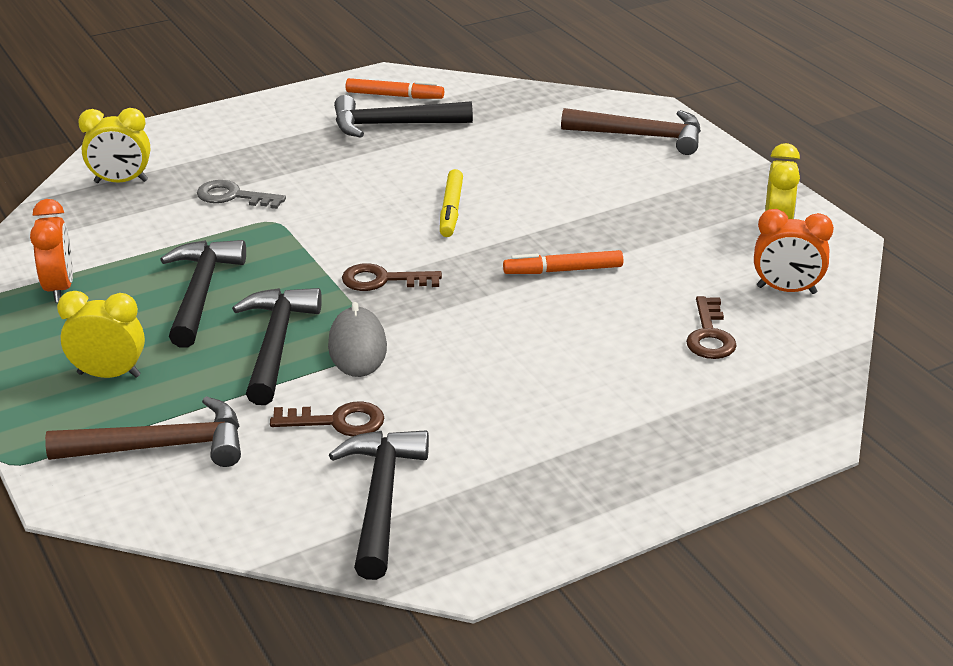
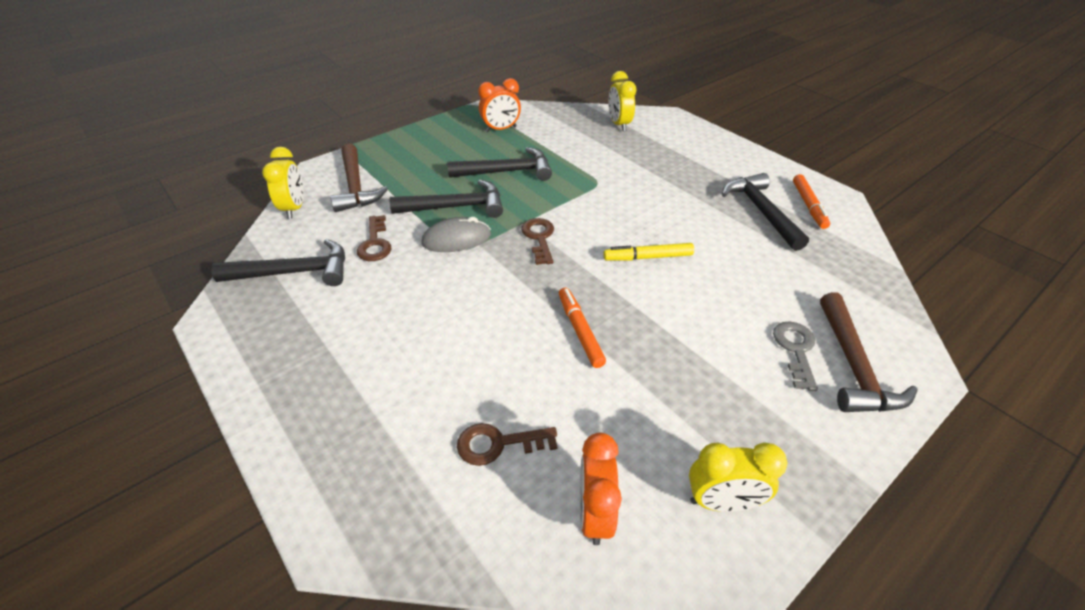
camera: 80 degrees right, 10 degrees up
yellow clock [57,291,145,378] -> yellow clock moved to [262,147,304,219]
grey key [197,180,286,209] -> grey key moved to [773,321,818,391]

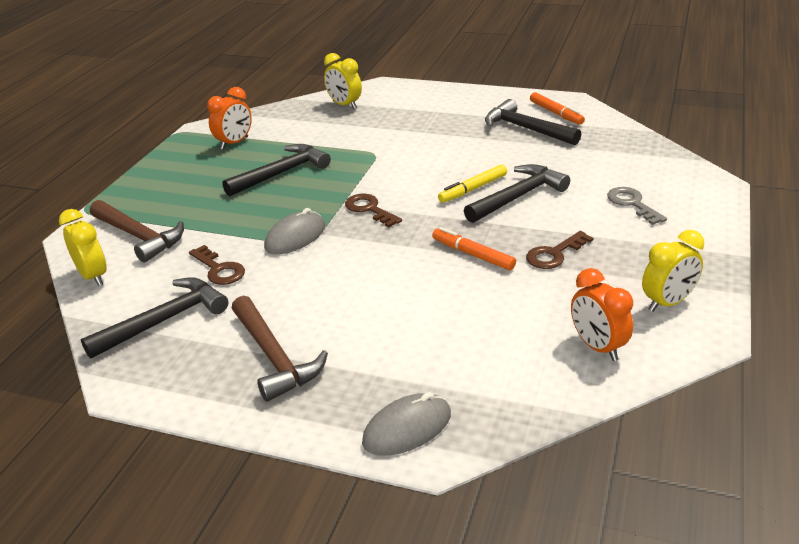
camera: 30 degrees left, 10 degrees down
black hammer [390,180,503,218] -> black hammer moved to [464,164,570,223]
brown key [457,423,557,466] -> brown key moved to [526,231,593,269]
brown hammer [820,292,918,412] -> brown hammer moved to [231,296,328,402]
none -> grey mouse [362,392,451,456]

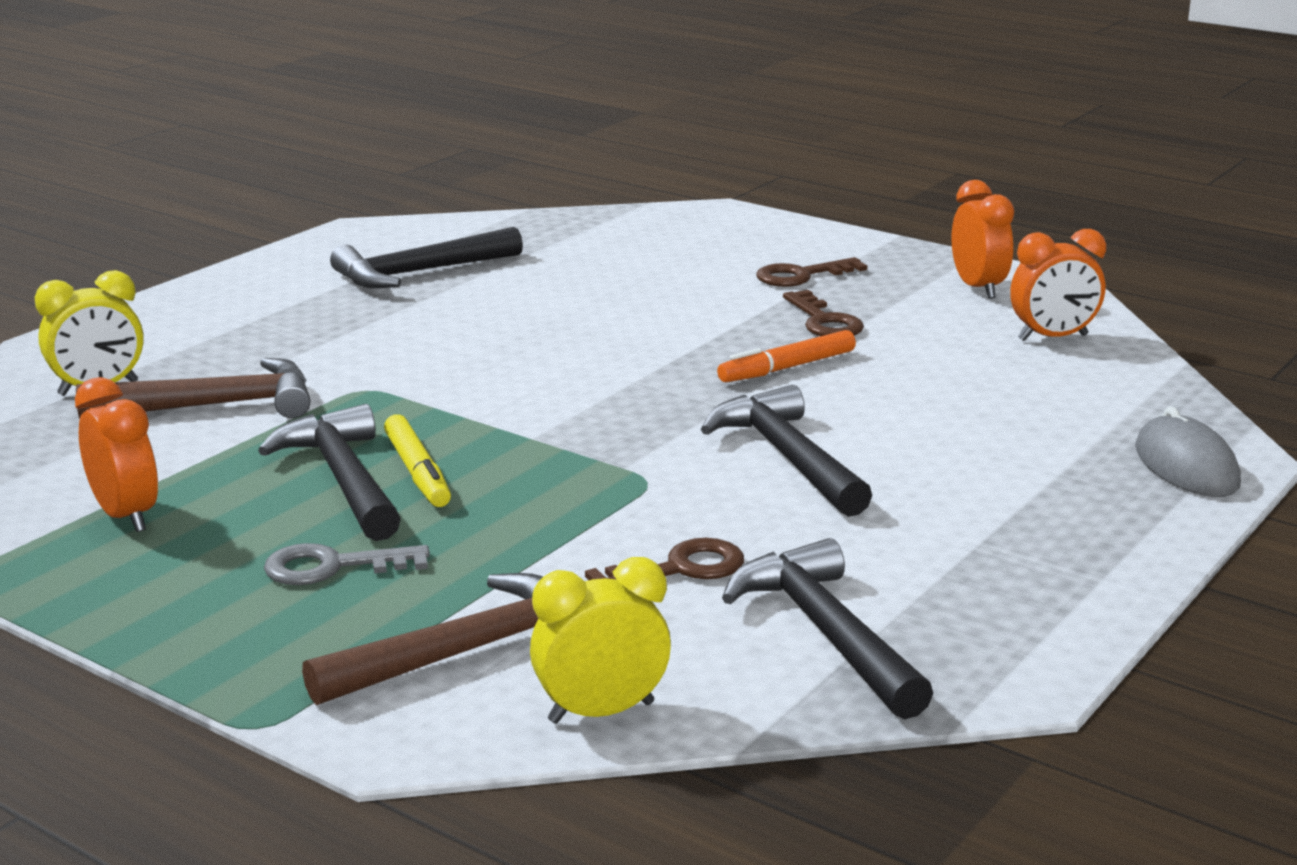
camera: 75 degrees left, 10 degrees down
brown hammer [231,296,328,402] -> brown hammer moved to [76,358,311,418]
grey mouse [264,208,325,255] -> none
brown key [345,194,402,227] -> brown key moved to [757,257,867,287]
yellow marker [438,164,507,203] -> yellow marker moved to [384,414,451,507]
black hammer [464,164,570,223] -> black hammer moved to [701,385,872,517]
orange marker [530,92,585,125] -> none
grey key [607,187,667,225] -> grey key moved to [264,543,430,585]
yellow clock [642,230,704,312] -> orange clock [951,180,1014,299]

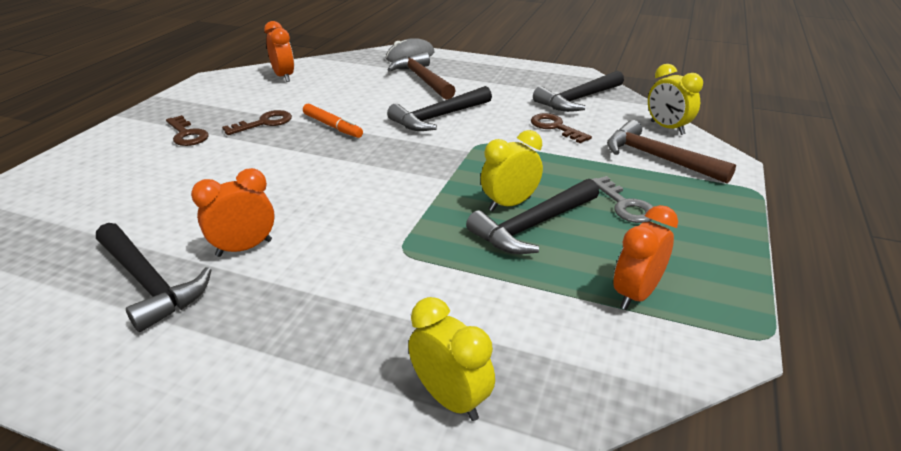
camera: 105 degrees left, 10 degrees up
brown hammer [76,358,311,418] -> brown hammer moved to [387,52,456,100]
yellow marker [384,414,451,507] -> yellow clock [481,130,543,211]
orange clock [951,180,1014,299] -> orange clock moved to [191,168,275,257]

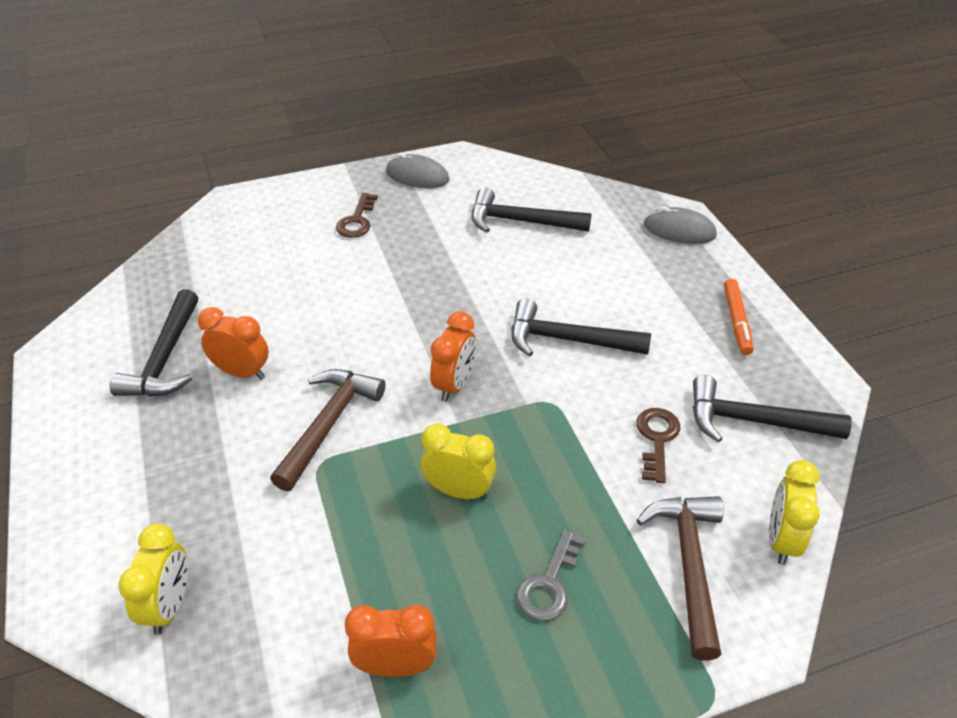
camera: 50 degrees right, 10 degrees up
brown key [222,110,292,135] -> none
orange clock [264,21,294,82] -> orange clock moved to [430,311,476,402]
orange marker [303,104,363,138] -> orange marker moved to [724,279,753,355]
brown hammer [387,52,456,100] -> brown hammer moved to [270,369,386,491]
black hammer [466,179,599,254] -> black hammer moved to [472,187,592,233]
none -> grey mouse [386,153,450,188]

